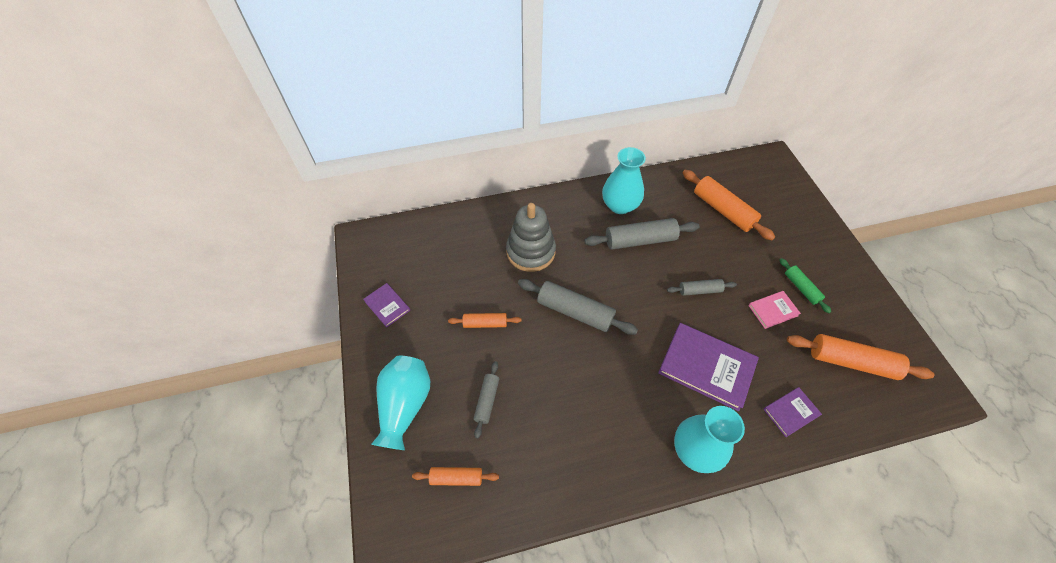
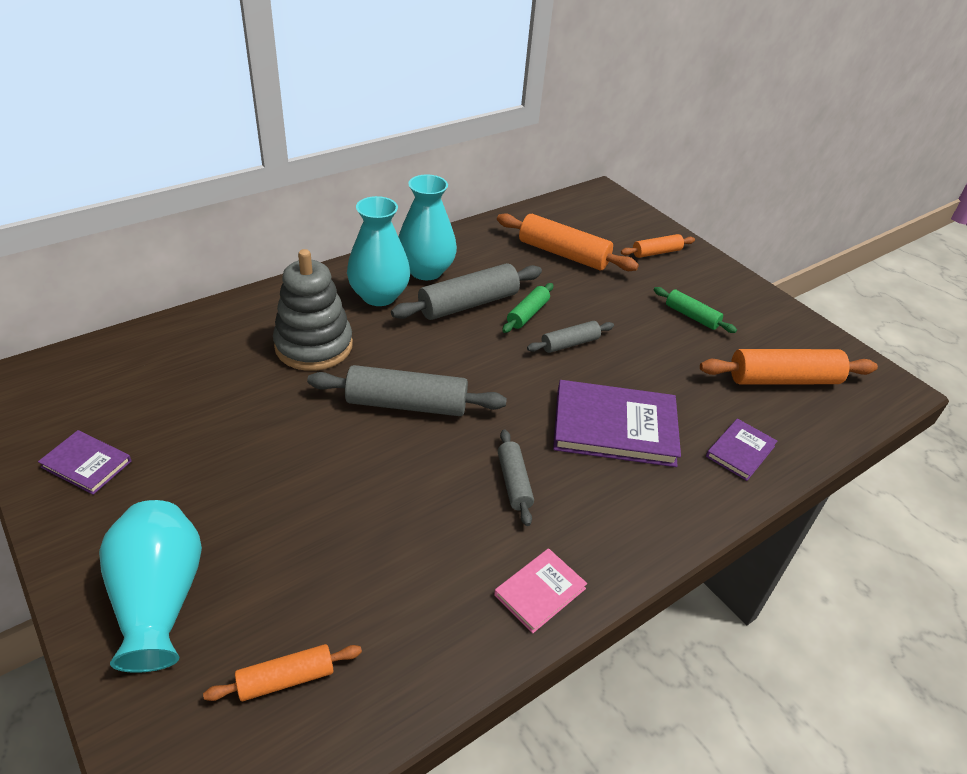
camera: 25 degrees left, 15 degrees down
orange rolling pin [448,313,521,328] -> orange rolling pin moved to [621,234,695,258]
grey rolling pin [474,361,499,439] -> grey rolling pin moved to [498,429,534,526]
turquoise vase [674,406,745,473] -> turquoise vase moved to [347,196,410,306]
pink book [748,291,801,329] -> pink book moved to [494,548,587,633]
none -> green rolling pin [502,283,553,333]

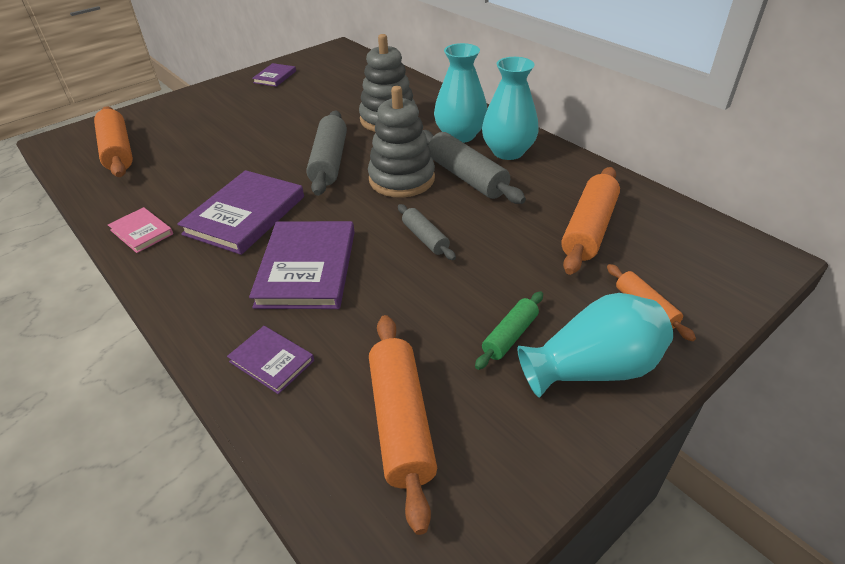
camera: 90 degrees right, 0 degrees up
turquoise vase [99,500,202,673] -> turquoise vase moved to [517,293,673,398]
orange rolling pin [203,644,362,701] -> orange rolling pin [94,106,133,177], size x1.77
grey rolling pin [498,429,534,526] -> purple book [177,170,304,255]
green rolling pin [502,283,553,333] -> none
none -> grey stacking toy [368,86,435,198]

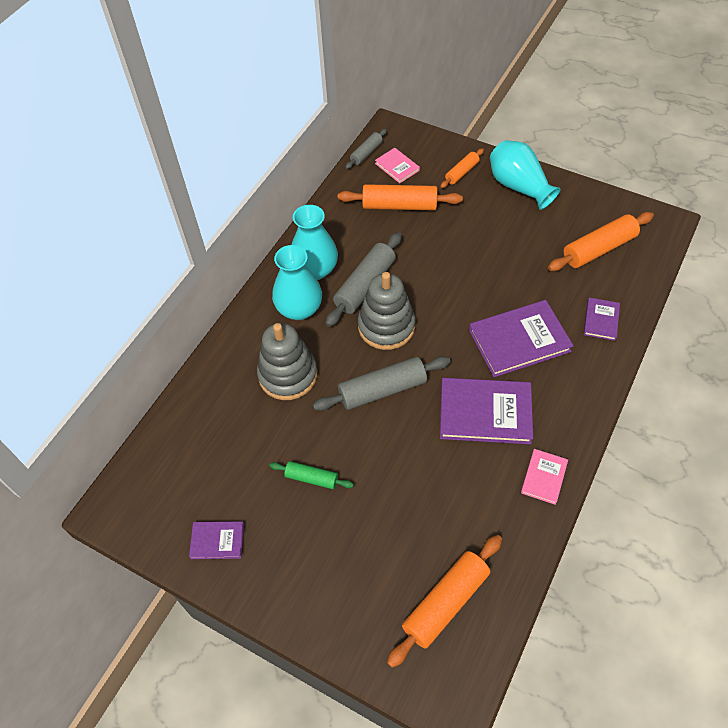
camera: 110 degrees left, 15 degrees up
grey rolling pin [398,204,456,260] -> grey rolling pin moved to [345,129,387,169]
green rolling pin [475,291,543,370] -> green rolling pin moved to [270,461,354,489]
none -> pink book [375,148,420,183]

